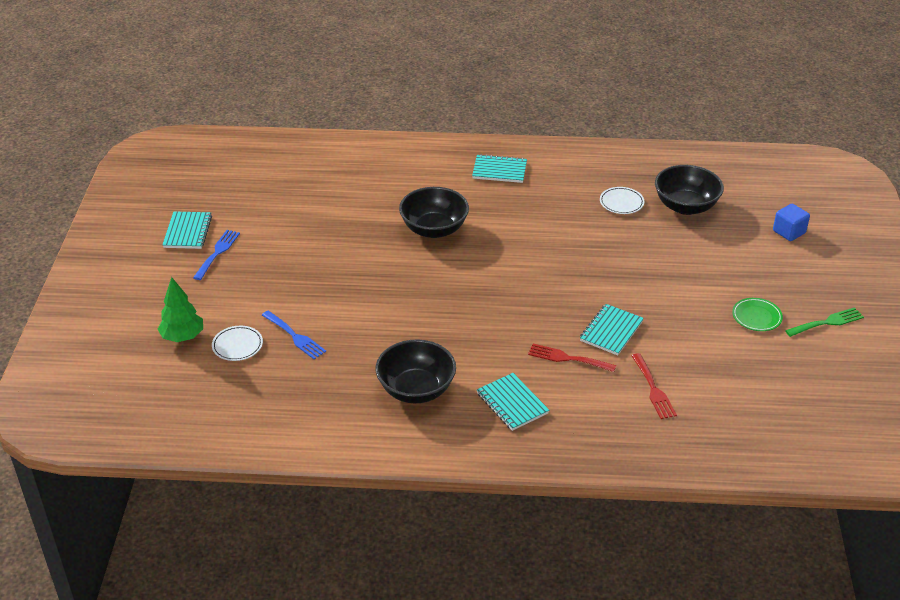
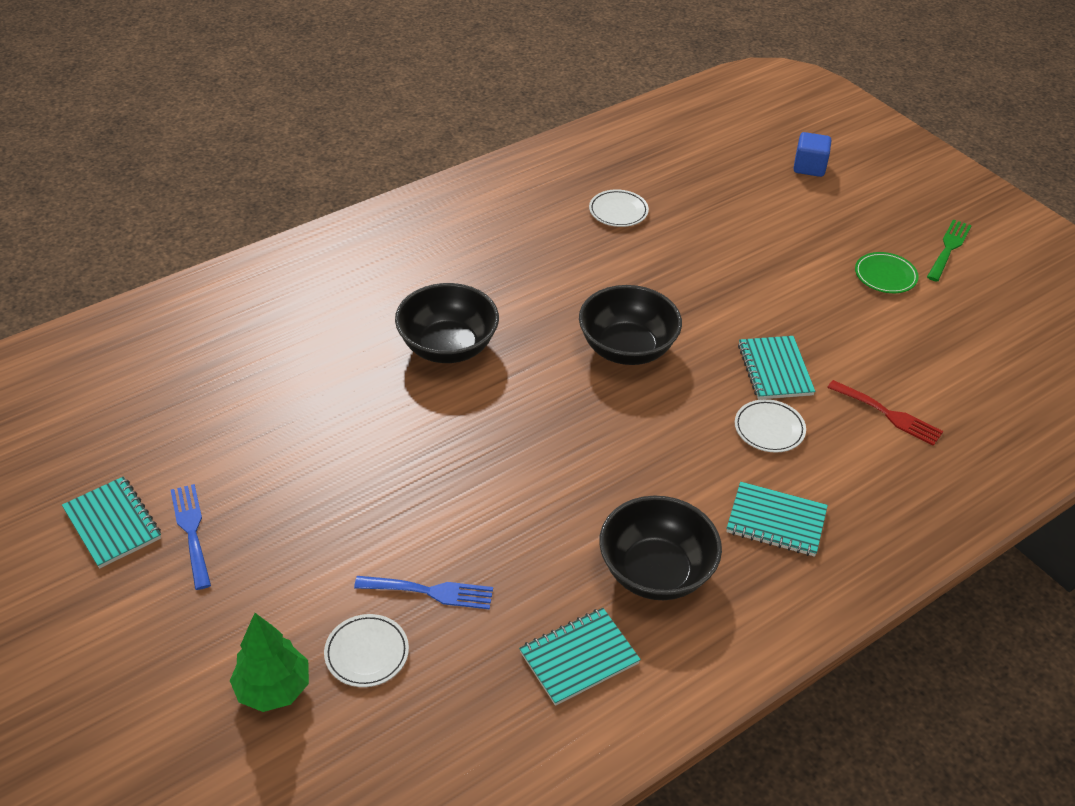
camera: 40 degrees left, 5 degrees up
turquoise notebook [472,154,527,183] -> turquoise notebook moved to [519,608,641,706]
red fork [528,344,616,372] -> white plate [735,399,806,453]
black bowl [655,165,724,215] -> black bowl moved to [579,285,682,365]

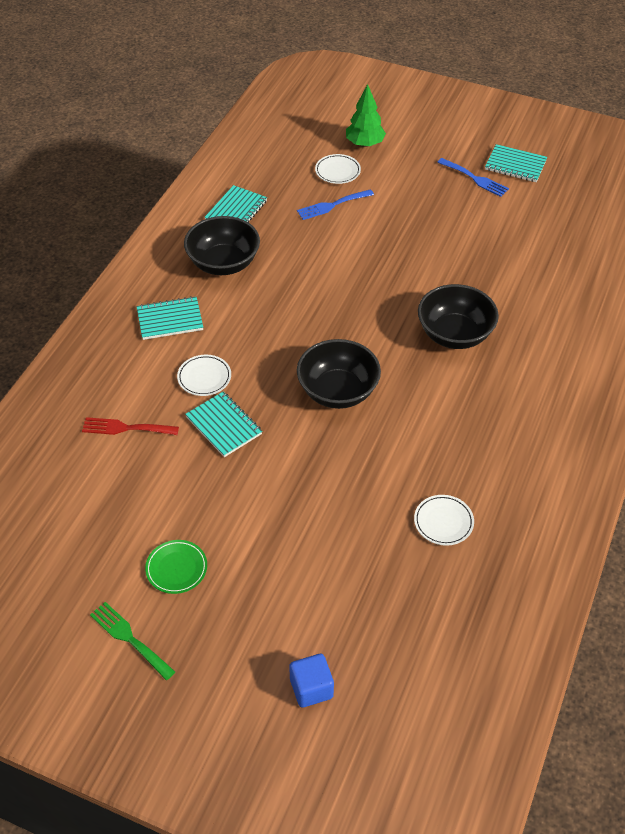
camera: 150 degrees right, 5 degrees up
green fork [927,219,972,281] -> green fork turned 135 degrees clockwise [90,602,175,680]

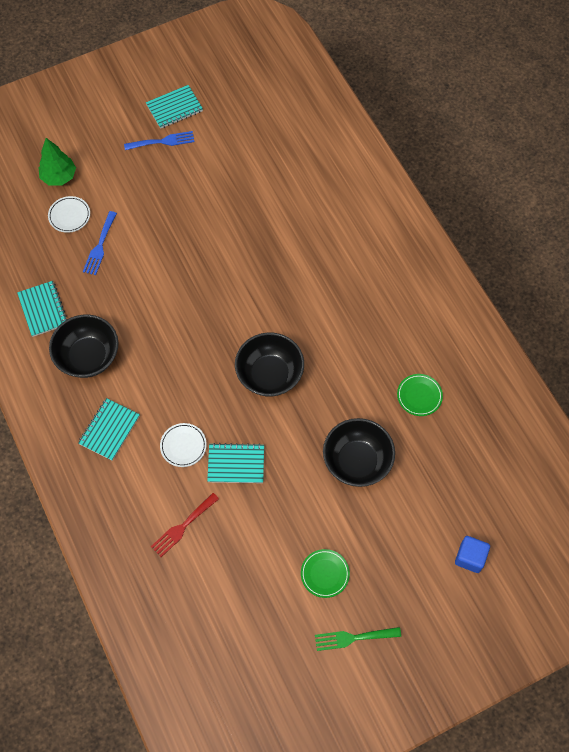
camera: 50 degrees left, 15 degrees up
white plate [414,495,474,546] -> green plate [397,374,443,416]
black bowl [418,284,499,349] -> black bowl moved to [323,418,395,487]

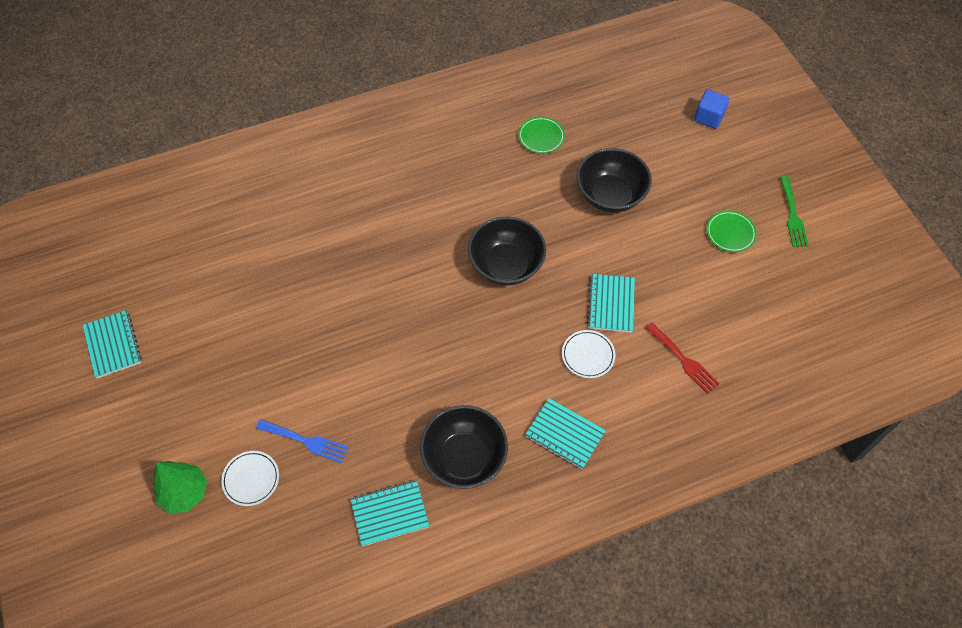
camera: 85 degrees left, 5 degrees down
blue fork [124,131,195,150] -> none

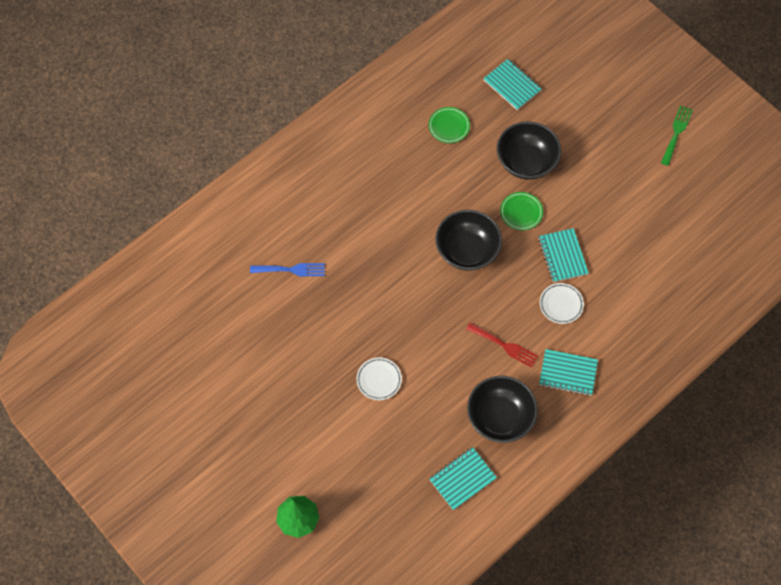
camera: 20 degrees left, 5 degrees up
turquoise notebook [83,310,141,378] -> turquoise notebook moved to [483,59,542,110]
white plate [221,451,279,506] -> white plate moved to [356,357,402,400]
blue fork [256,419,349,463] -> blue fork moved to [250,263,325,276]
red fork [645,322,720,394] -> red fork moved to [466,322,538,368]
blue cube [694,90,729,129] -> none
green plate [706,210,757,252] -> green plate moved to [500,192,543,230]
green fork [780,176,809,247] -> green fork turned 135 degrees counterclockwise [661,105,693,166]

